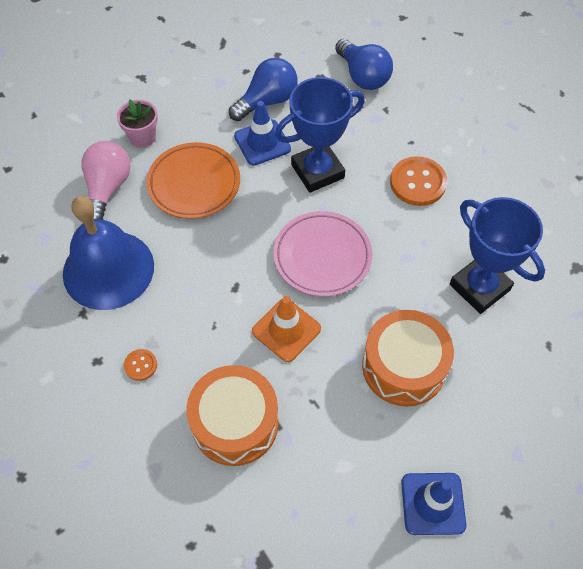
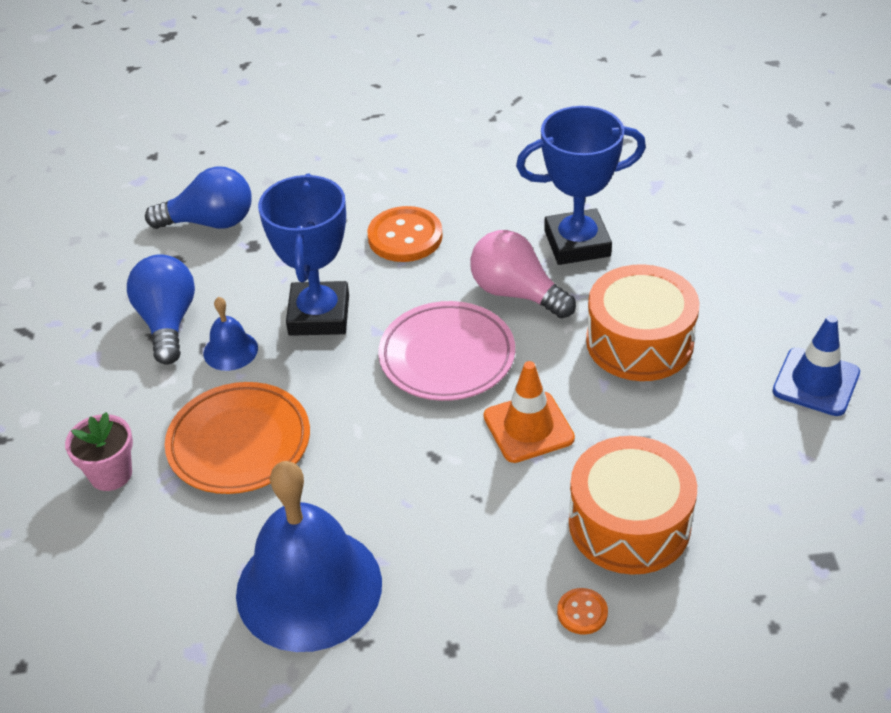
camera: 60 degrees left, 15 degrees down
pink light bulb [82,141,131,220] -> pink light bulb moved to [470,230,576,319]
orange button [124,349,157,381] -> orange button moved to [557,588,608,635]
blue traffic cone [234,101,291,165] -> blue bell [204,297,258,371]

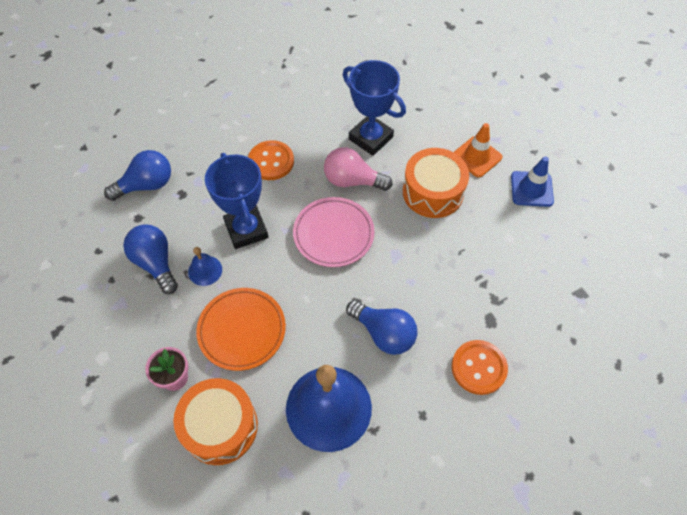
camera: 25 degrees left, 15 degrees up
orange traffic cone [484,361,575,463] -> orange traffic cone moved to [454,123,503,177]
blue trophy [516,106,646,265] -> blue trophy turned 75 degrees clockwise [343,60,406,156]
orange button [557,588,608,635] -> orange button [452,340,508,395], size x1.96
orange drum [569,436,697,575] -> orange drum moved to [173,378,258,465]
none -> blue light bulb [346,300,418,355]

